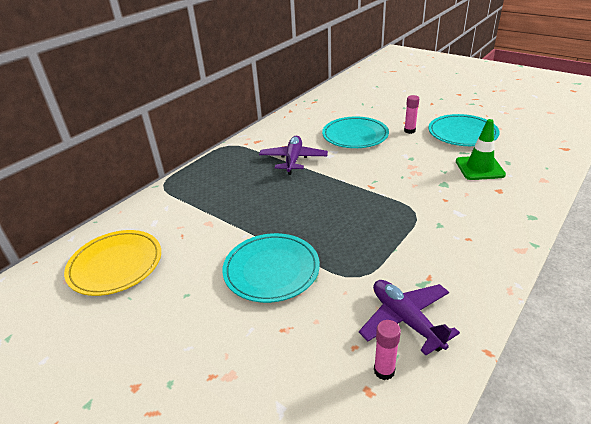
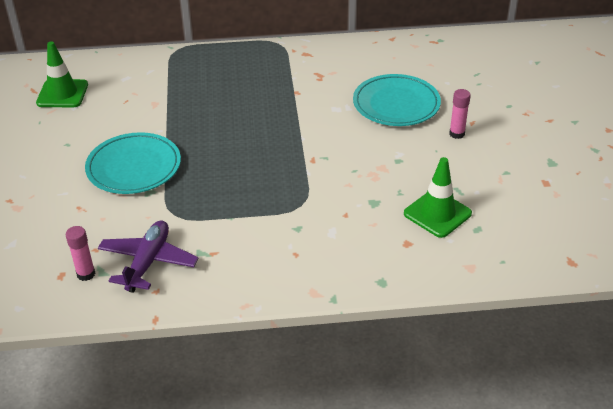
camera: 45 degrees right, 5 degrees up
yellow plate [64,230,161,296] -> green traffic cone [36,41,88,107]
purple plane [259,136,328,175] -> none
turquoise plate [428,114,500,146] -> none

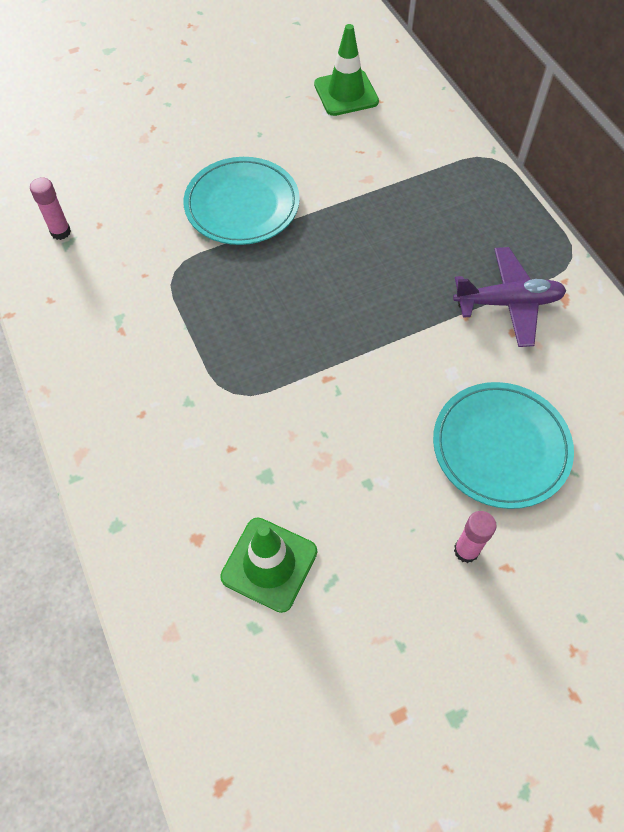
camera: 70 degrees right, 20 degrees up
purple plane [98,220,199,293] -> purple plane moved to [453,247,567,347]

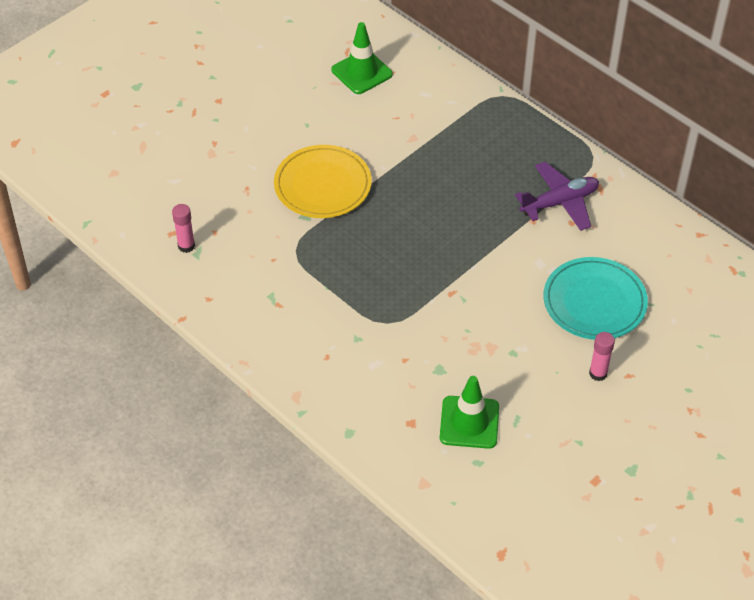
camera: 20 degrees left, 10 degrees down
turquoise plate [183,157,300,245] -> yellow plate [274,145,372,218]

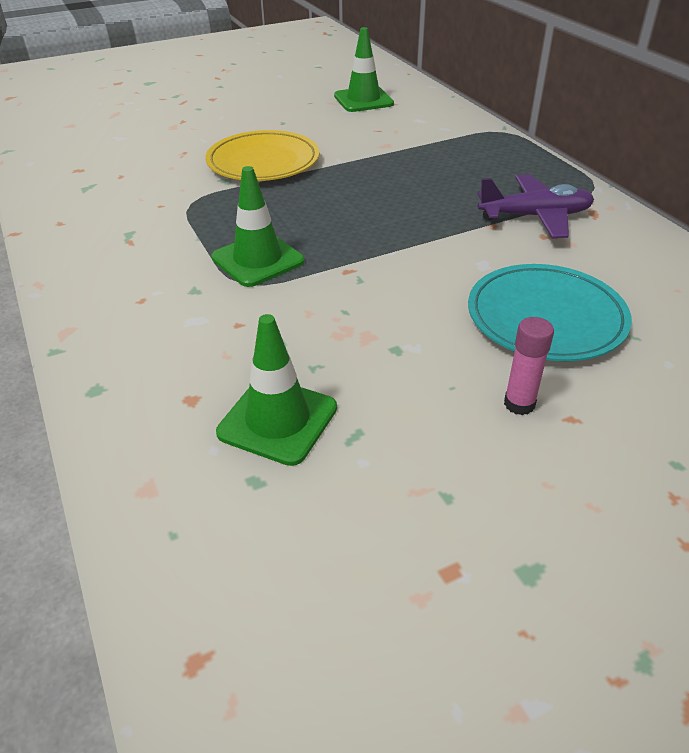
camera: 20 degrees right, 10 degrees down
pink glue stick [172,204,195,253] -> none
none -> green traffic cone [211,166,305,287]

